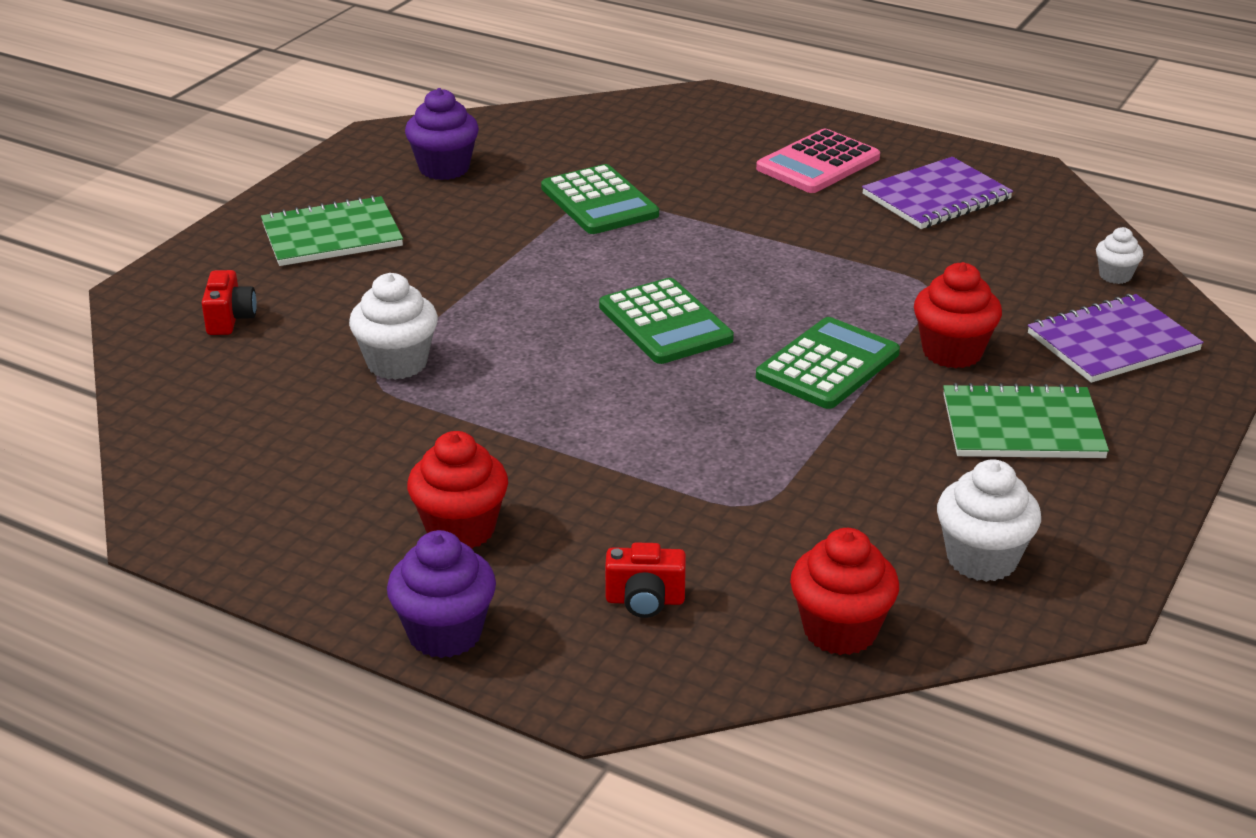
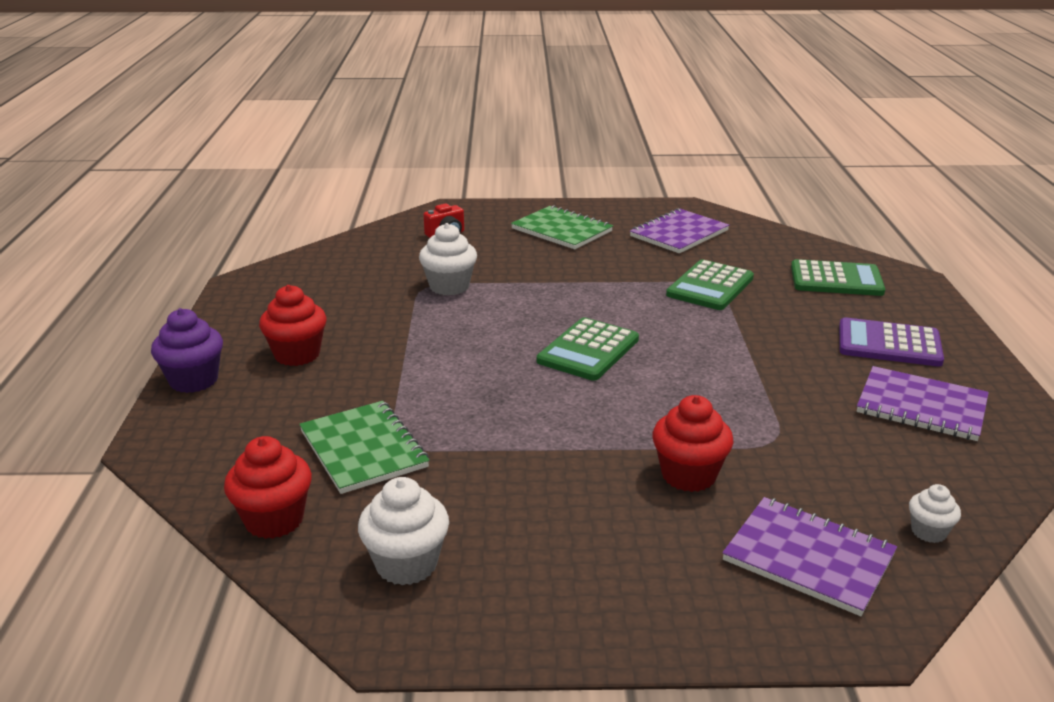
camera: 60 degrees right, 5 degrees down
purple cupcake [405,88,479,180] -> purple notebook [630,208,729,253]
red camera [605,542,686,618] -> none
pink calculator [756,129,880,193] -> purple calculator [839,317,944,367]
green calculator [756,317,900,409] -> green calculator moved to [791,259,885,296]
green notebook [943,383,1109,458] -> green notebook moved to [299,401,429,494]

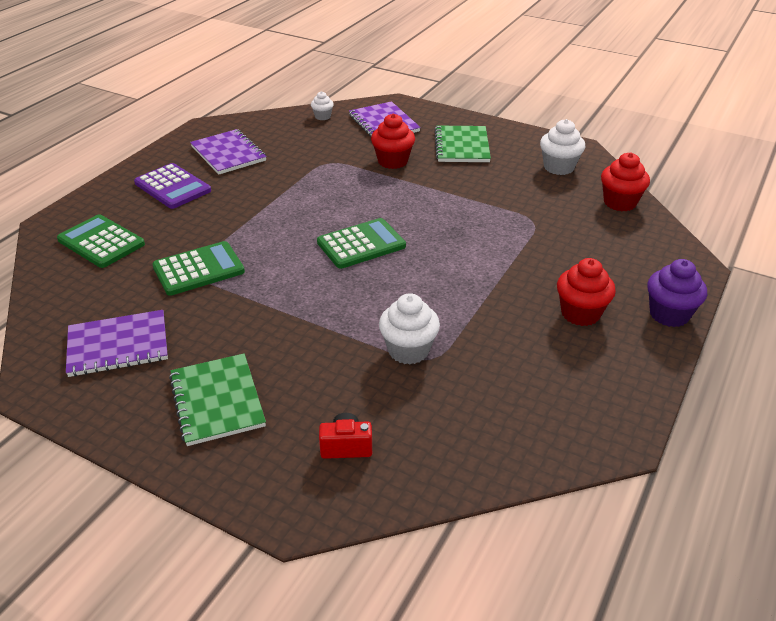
camera: 150 degrees left, 10 degrees up
green notebook [299,401,429,494] -> green notebook moved to [434,126,491,162]

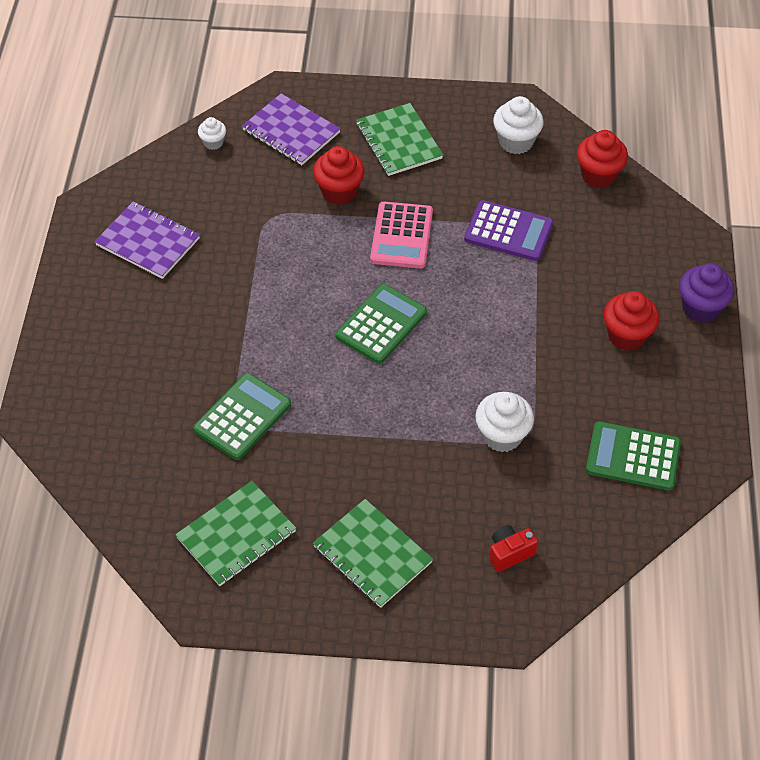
camera: 25 degrees left, 15 degrees up
green calculator [57,214,145,268] -> green calculator moved to [586,421,681,491]
purple notebook [66,310,168,377] -> green notebook [175,481,296,586]
purple calculator [134,163,211,209] -> purple calculator moved to [464,200,554,261]
none -> pink calculator [370,202,433,269]

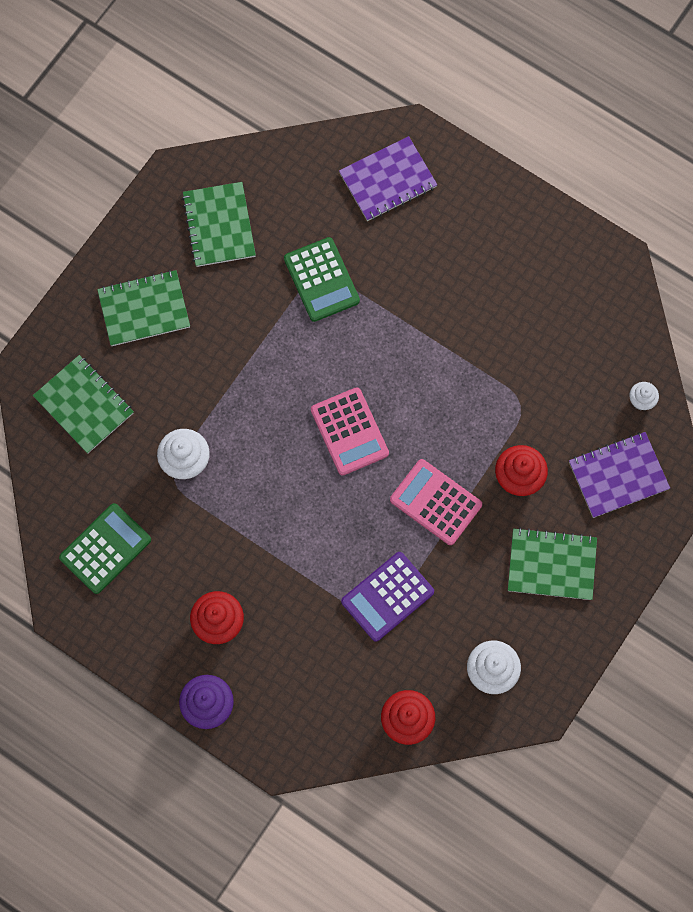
camera: 120 degrees right, 20 degrees up
purple notebook [95,201,200,279] -> purple notebook moved to [339,136,437,221]
green calculator [336,284,427,364] -> pink calculator [311,387,389,475]
red camera [489,525,538,572] -> green notebook [33,355,134,453]

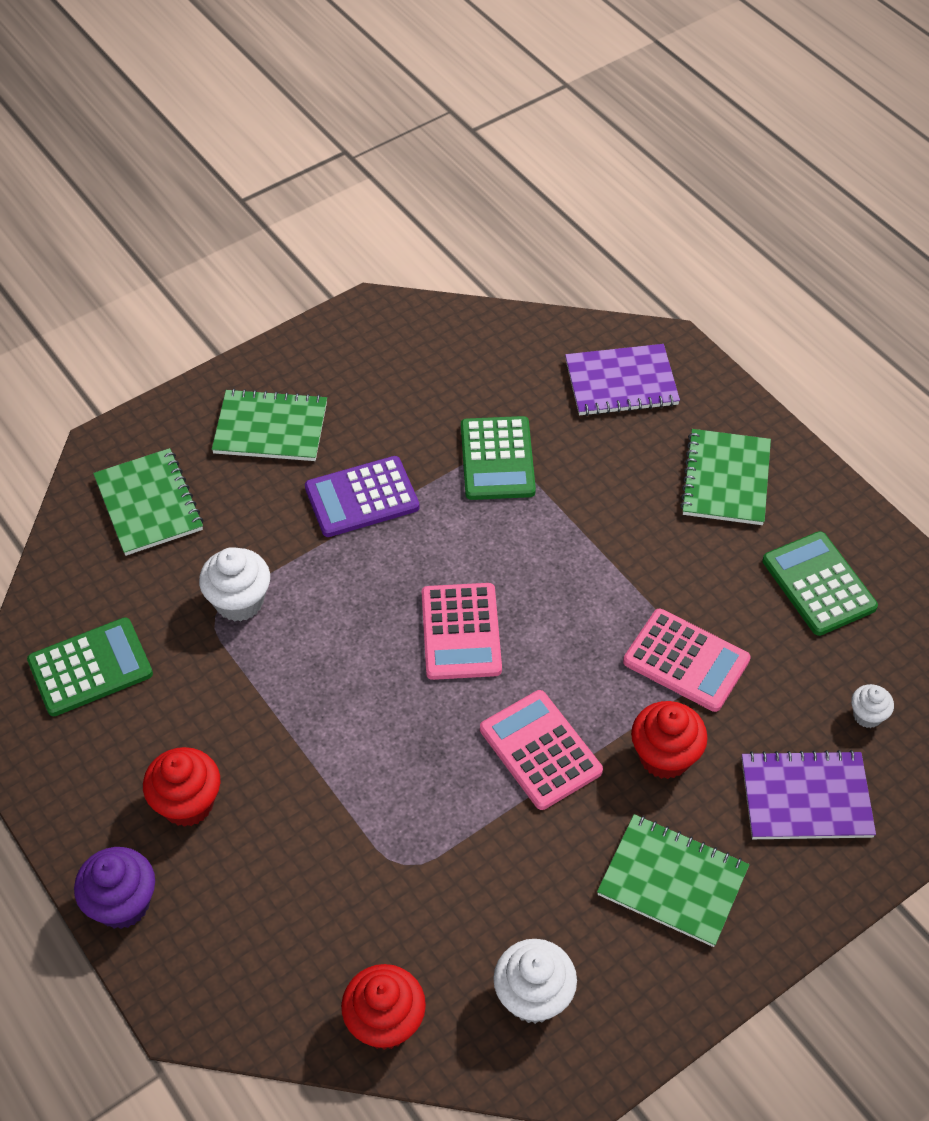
camera: 20 degrees right, 20 degrees down
green notebook [182,182,256,267] -> green notebook moved to [680,429,771,525]
purple calculator [341,552,434,642] -> purple calculator moved to [305,456,419,537]
none -> pink calculator [623,609,751,712]
none -> green calculator [762,531,878,636]

